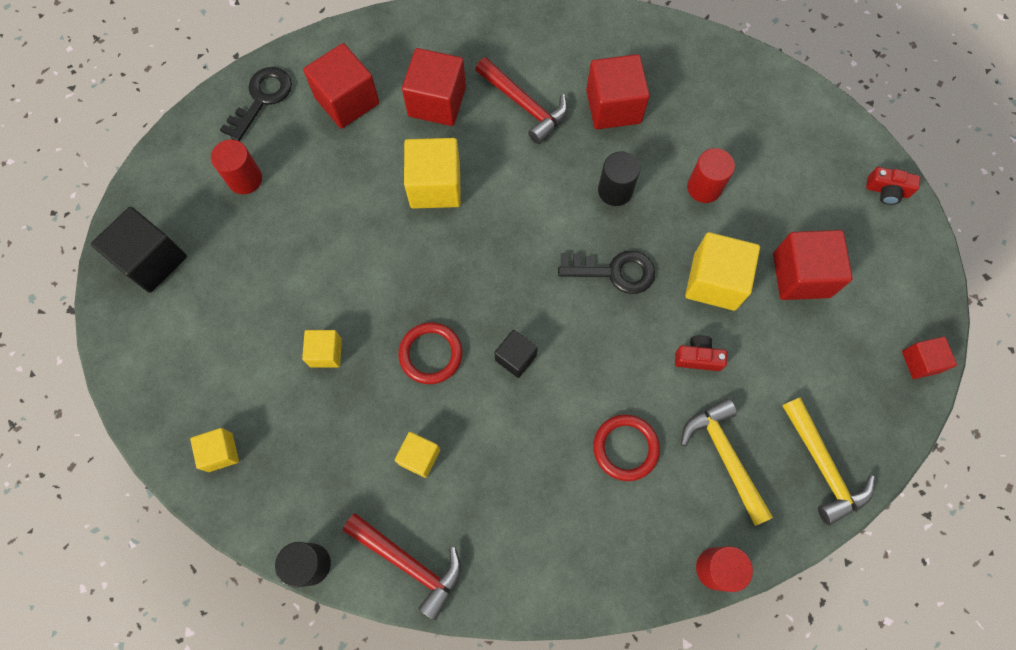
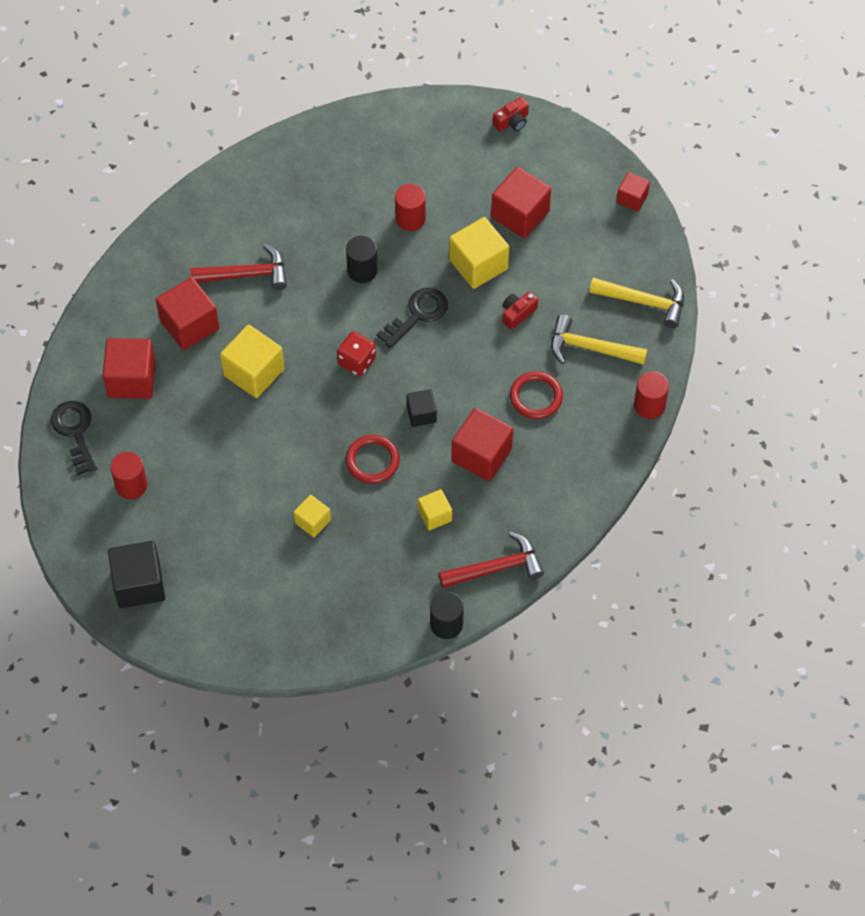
camera: 50 degrees left, 10 degrees down
yellow cube [190,428,239,472] -> none
red cube [586,54,650,129] -> red cube moved to [451,408,513,481]
none -> red dice [337,331,376,376]

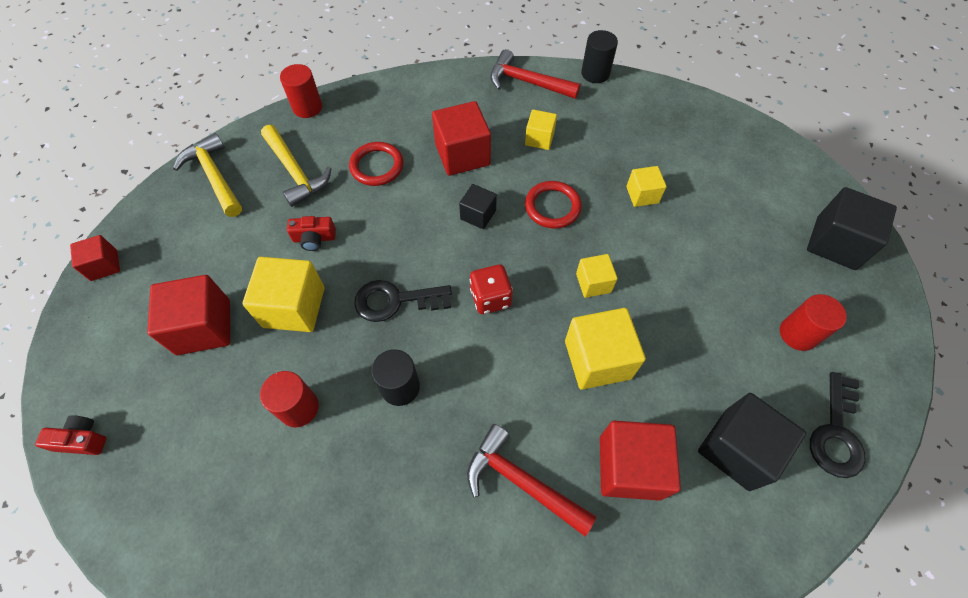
camera: 140 degrees left, 0 degrees up
red cube [103,338,156,399] -> black cube [698,393,806,491]
none -> yellow cube [576,254,618,298]

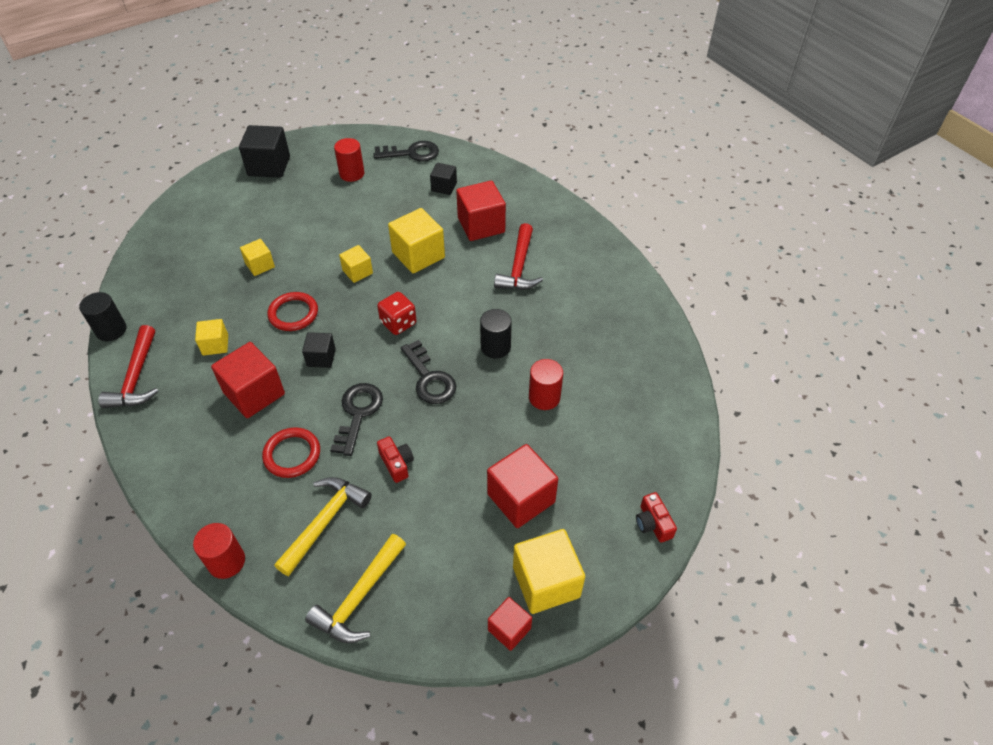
camera: 115 degrees left, 10 degrees down
yellow cube [243,257,325,332] -> yellow cube moved to [513,529,585,614]
black cube [698,393,806,491] -> black cube [430,163,457,195], size x0.57
none -> black key [330,383,383,456]

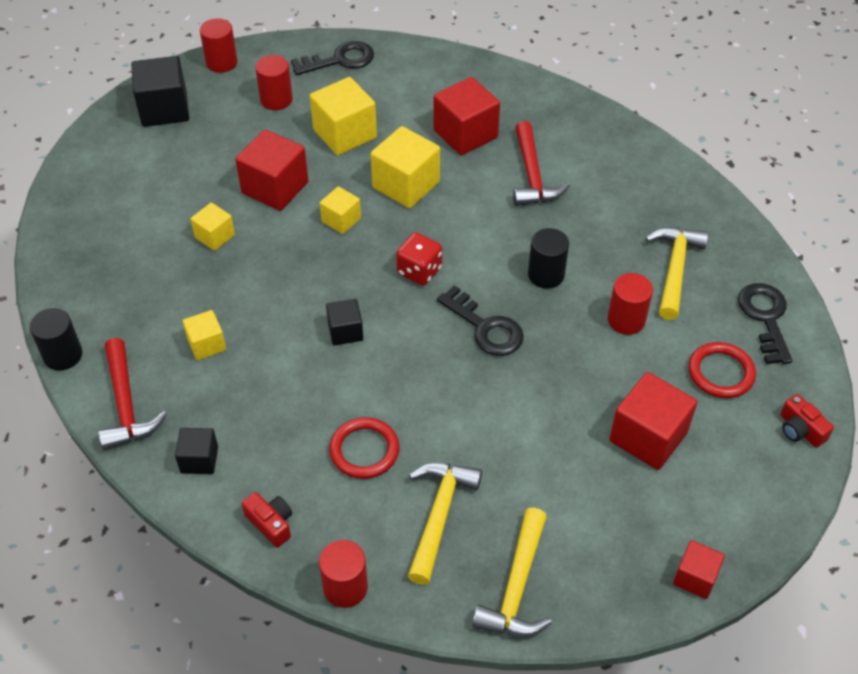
camera: 15 degrees left, 0 degrees up
red cube [211,342,285,418] -> red cube moved to [235,129,309,211]
red ring [268,292,318,331] -> red ring moved to [688,342,756,398]
black key [330,383,383,456] -> black key moved to [738,283,792,364]
red camera [377,436,414,483] -> red camera moved to [242,492,292,548]
black cube [430,163,457,195] -> black cube moved to [175,428,218,474]
yellow cube [513,529,585,614] -> yellow cube moved to [310,77,377,155]
none -> red cylinder [200,18,238,73]
none -> yellow hammer [645,227,709,320]

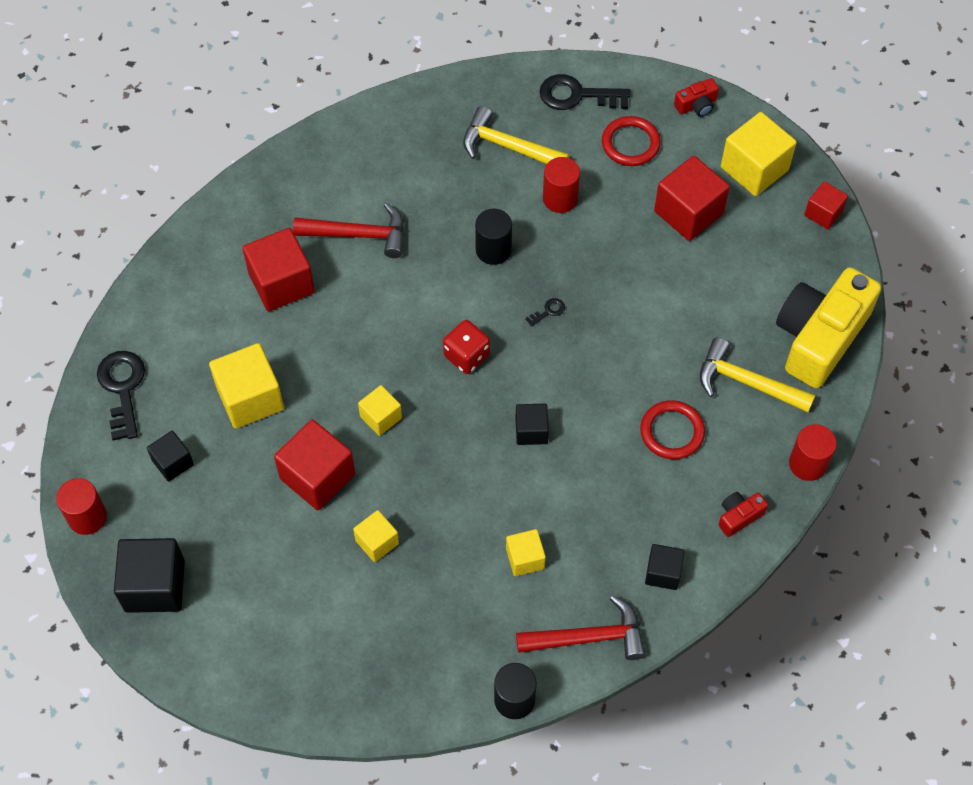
camera: 80 degrees left, 10 degrees up
red cylinder [255,55,293,110] -> black cube [147,431,194,482]
yellow cube [371,126,440,208] -> yellow cube moved to [721,112,797,196]
black key [437,285,524,356] -> black key [525,298,565,327], size x0.44
yellow hammer [472,508,552,637] -> yellow camera [776,267,881,389]

